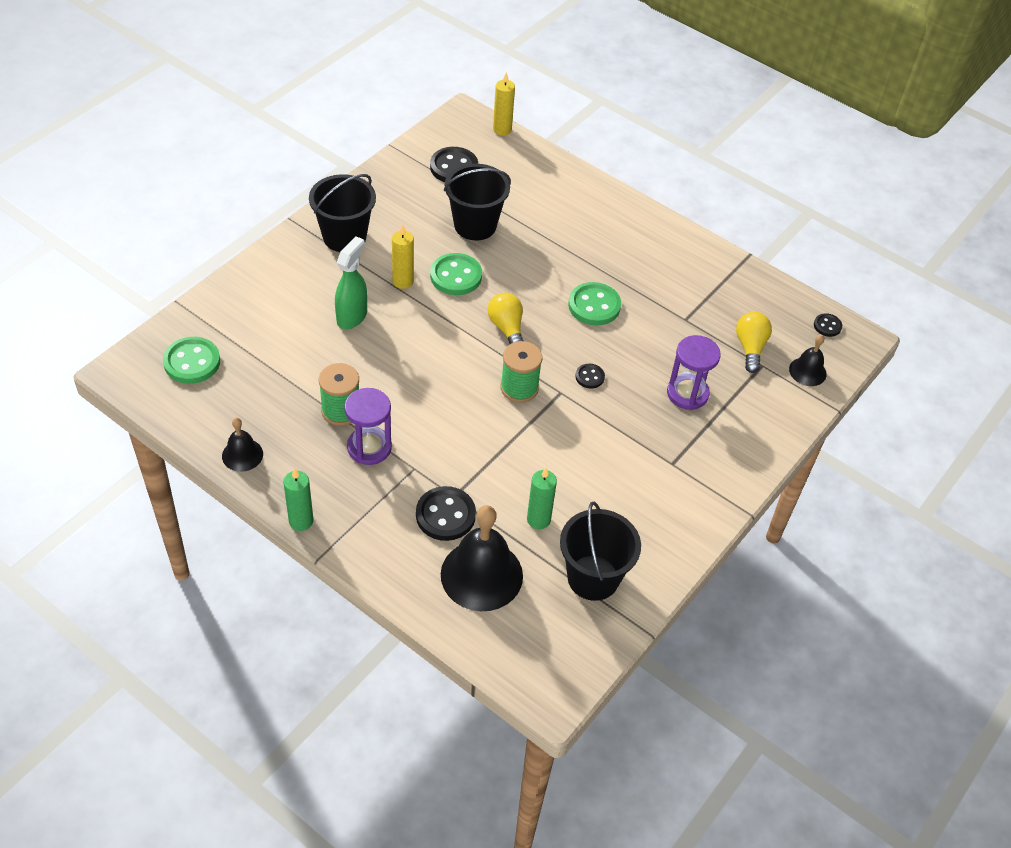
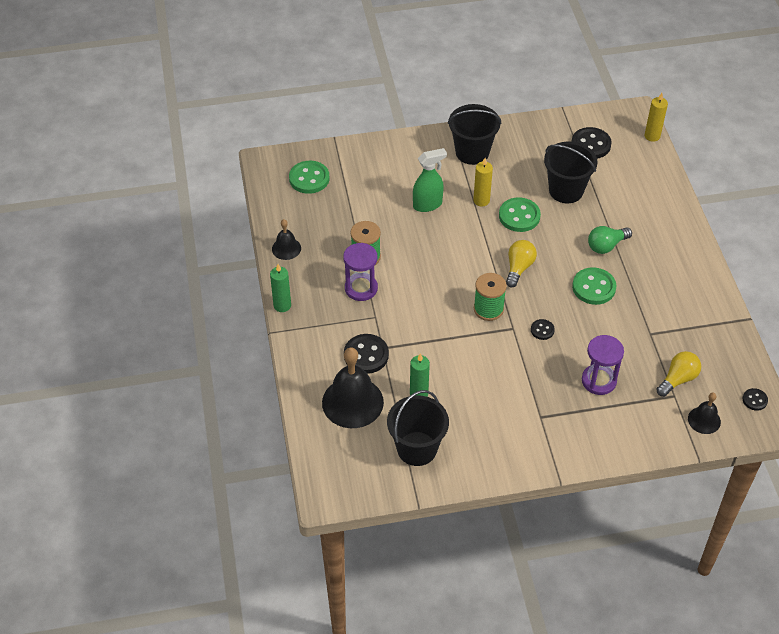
camera: 45 degrees right, 0 degrees up
none -> green light bulb [588,226,632,254]

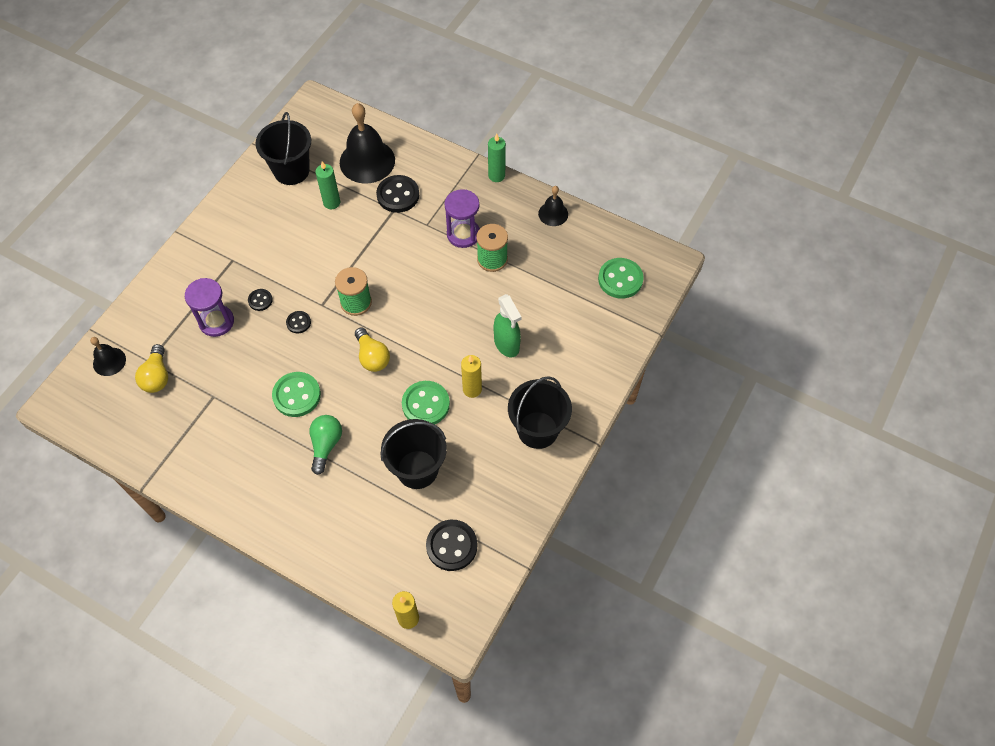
camera: 130 degrees right, 10 degrees up
green spray bottle [413,148,447,212] -> green spray bottle turned 45 degrees counterclockwise [494,294,522,357]
black button [743,388,768,411] -> black button moved to [248,289,273,311]

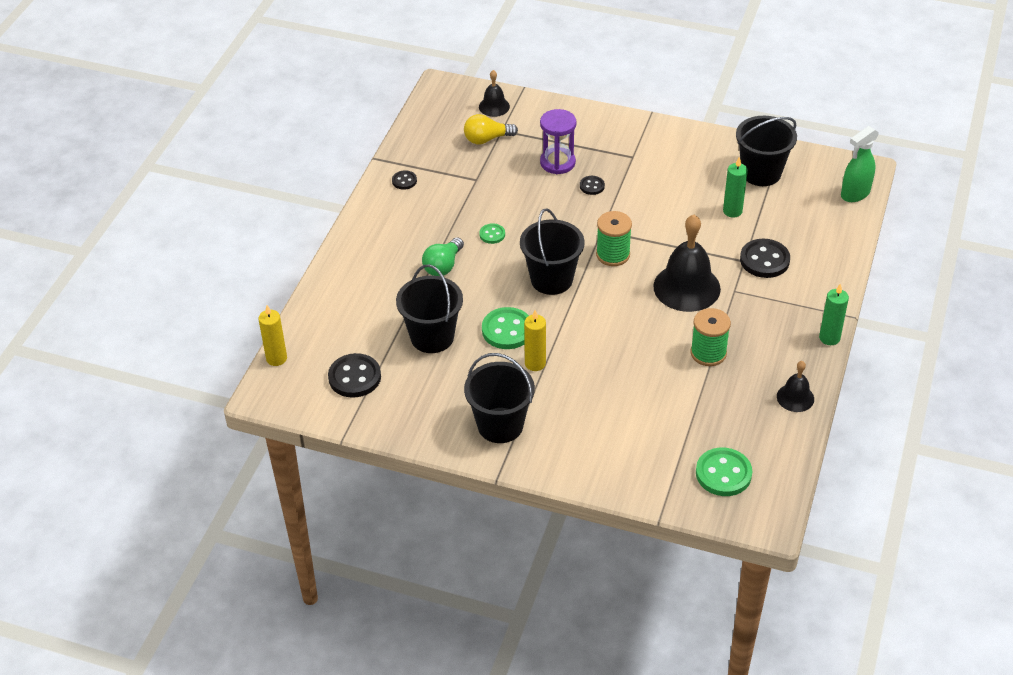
camera: 80 degrees right, 15 degrees down
green button [272,372,321,417] -> green button [479,223,505,244], size x0.53
black button [286,311,311,334] -> black button moved to [392,170,417,190]
green light bulb [309,415,342,475] -> green light bulb turned 120 degrees clockwise [422,237,464,276]
black bell [340,103,395,183] -> black bell moved to [653,215,721,312]
yellow light bulb [355,327,390,372] -> black bucket [520,208,585,295]
purple hourglass [444,189,480,248] -> none
green spray bottle [494,294,522,357] -> green spray bottle moved to [841,126,879,202]

